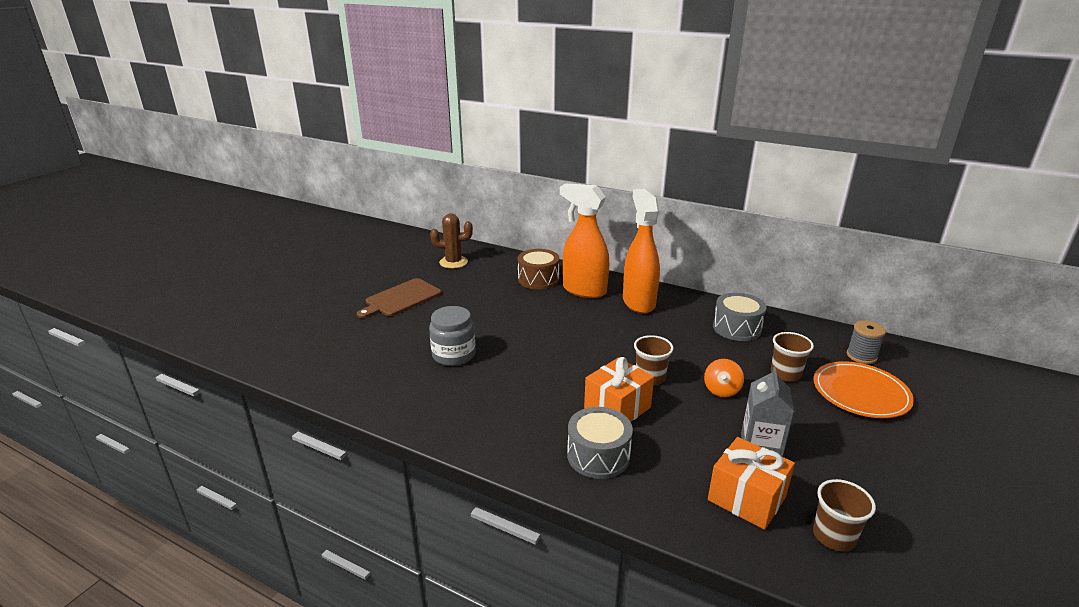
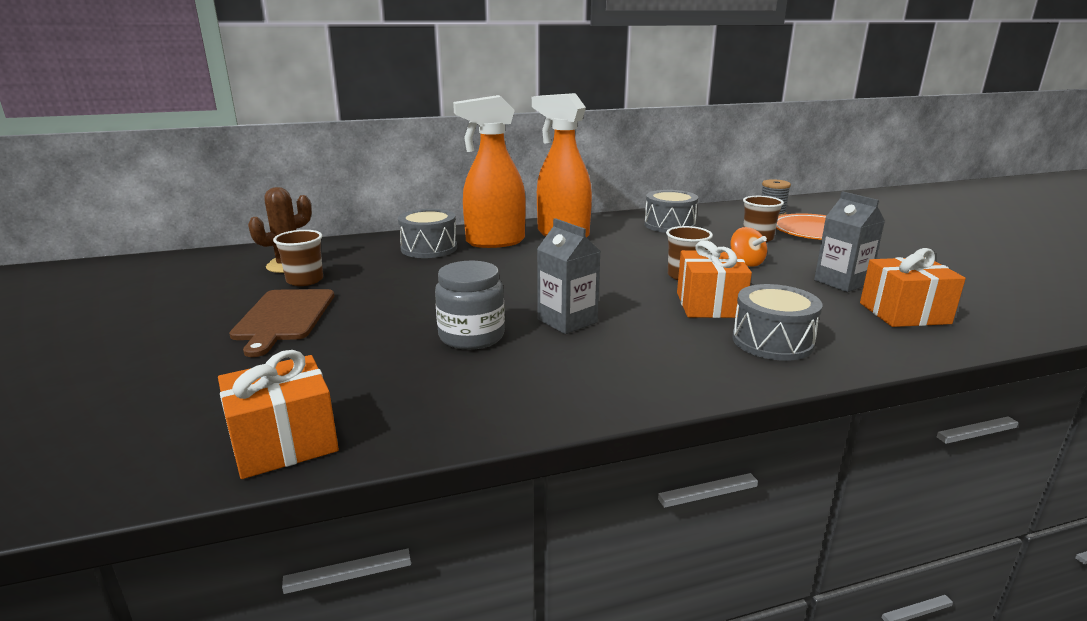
camera: 45 degrees left, 5 degrees down
brown drum [518,249,559,290] -> grey drum [398,209,457,258]
brown cup [813,479,876,551] -> brown cup moved to [273,230,323,286]
none -> orange gift [218,350,339,479]
none -> grey carton [537,218,601,334]

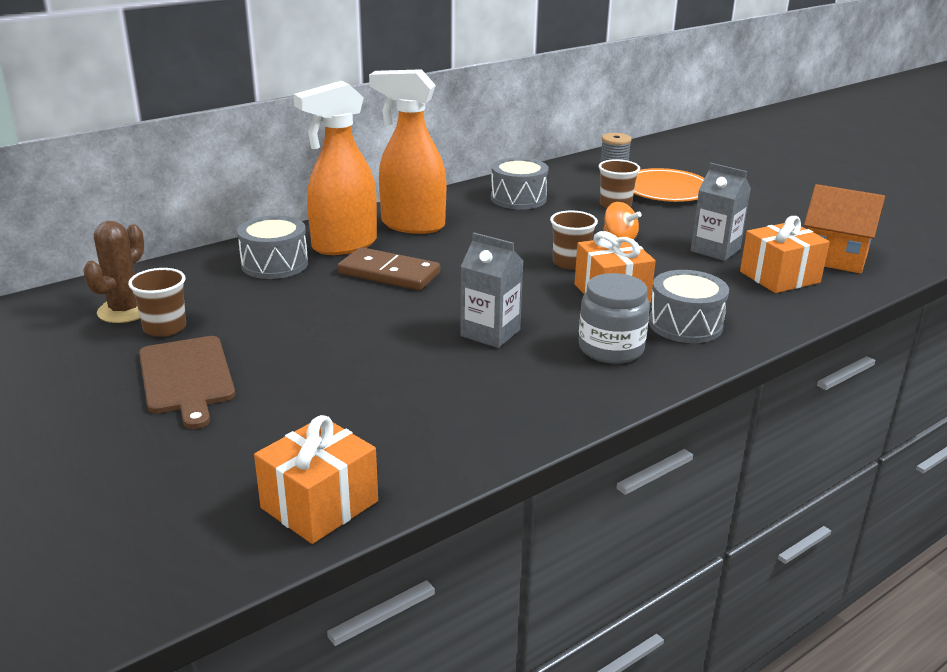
camera: 20 degrees left, 5 degrees up
grey jar [435,261,505,350] -> grey jar moved to [578,273,650,364]
none -> brown domino [338,247,440,290]
none -> orange house [804,184,885,274]

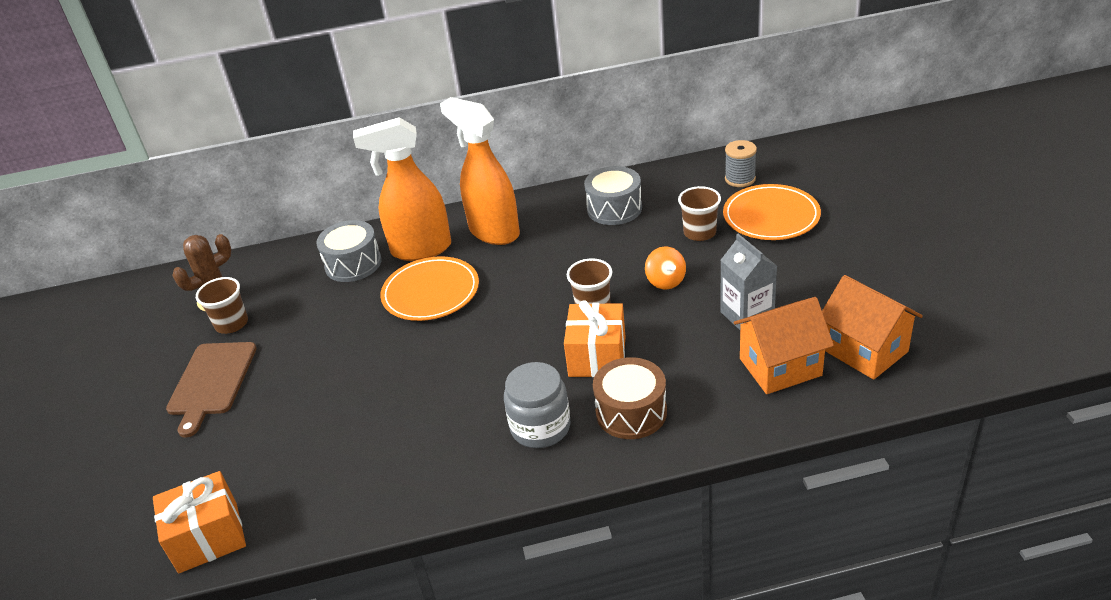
camera: 30 degrees right, 10 degrees up
brown domino [338,247,440,290] -> orange plate [380,256,479,321]
grey carton [460,233,523,348] -> none
grey drum [649,270,729,343] -> brown drum [593,357,667,439]
orange gift [740,216,830,293] -> orange house [733,297,834,394]

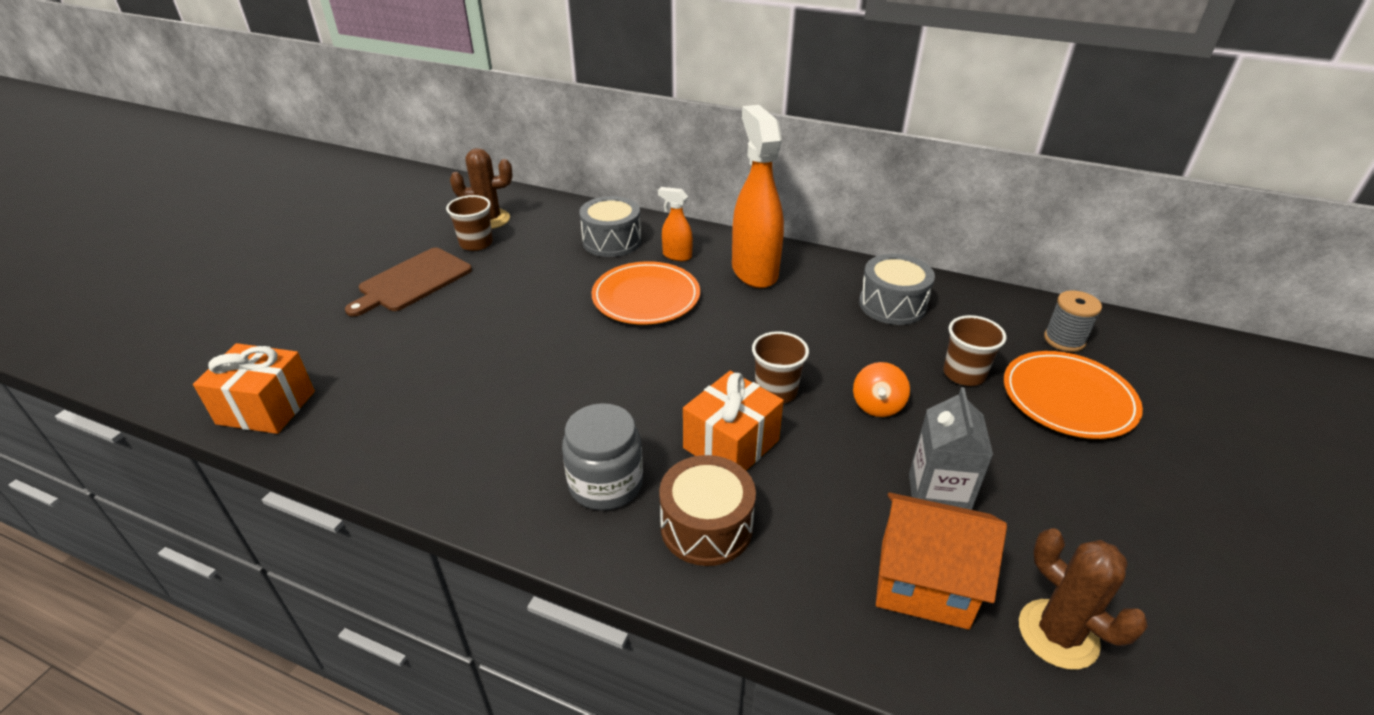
camera: 30 degrees right, 0 degrees up
orange spray bottle [353,117,451,261] -> orange spray bottle [658,187,693,261], size x0.47
orange house [822,275,923,380] -> brown cactus [1019,528,1148,670]

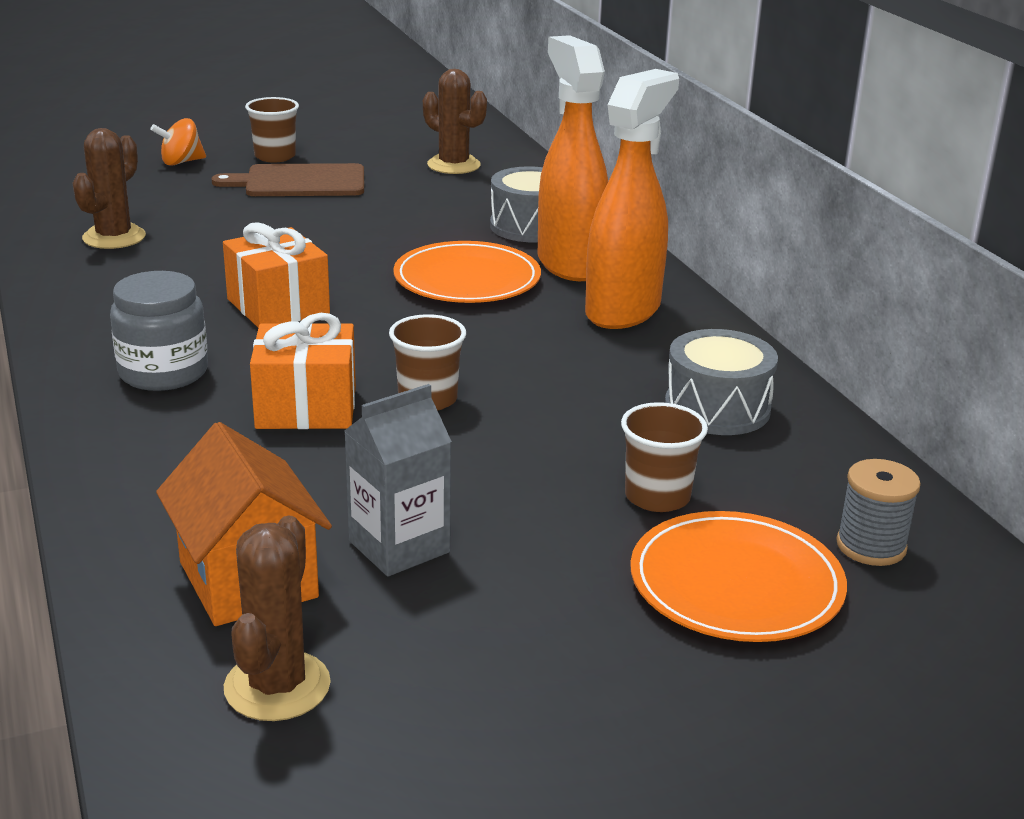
camera: 45 degrees right, 10 degrees down
orange gift [193,343,315,434] -> orange gift moved to [223,222,330,328]
brown cup [446,195,493,251] -> brown cup moved to [245,97,299,163]
orange spray bottle [658,187,693,261] -> orange spray bottle [538,35,608,281], size x2.13
brown drum [659,455,756,566] -> none
orange spinning top [853,362,910,417] -> orange spinning top moved to [150,118,206,166]
none -> brown cactus [72,128,146,249]

